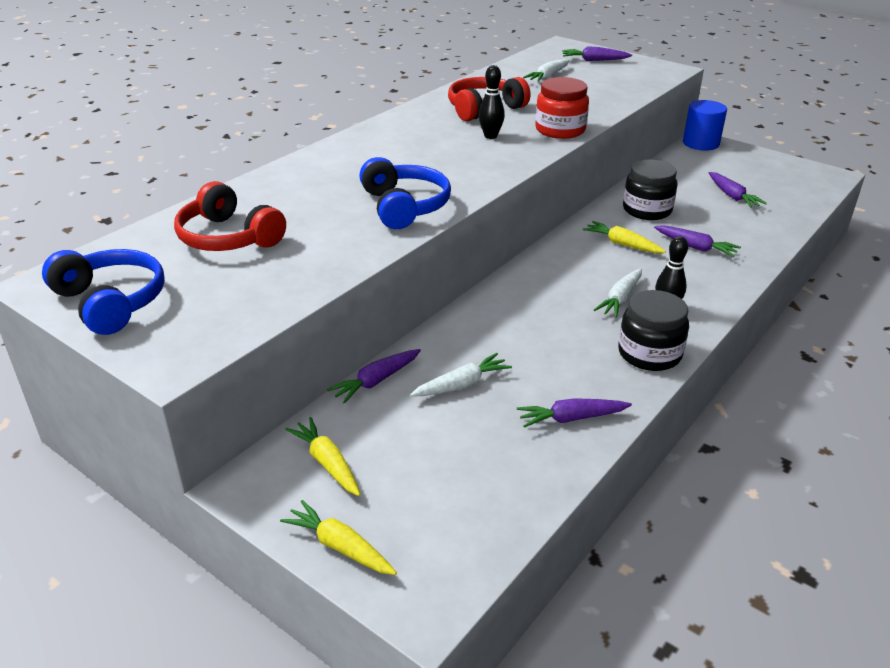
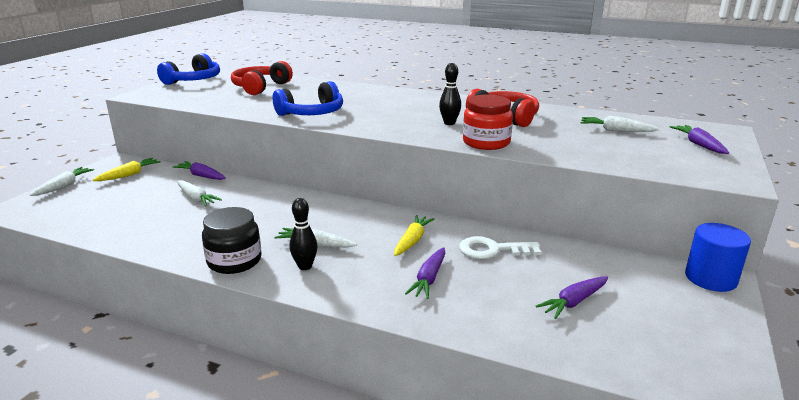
camera: 75 degrees right, 10 degrees down
yellow carrot [280,500,397,575] -> white carrot [30,167,94,196]
purple carrot [517,398,632,428] -> none
black jar [623,159,678,220] -> white key [459,236,541,259]

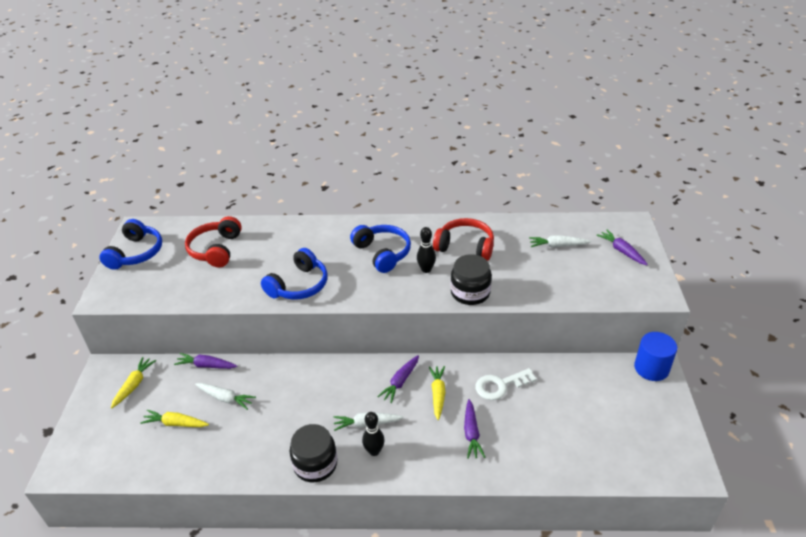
camera: 20 degrees left, 15 degrees up
white carrot [30,167,94,196] -> none
red jar [463,95,513,150] -> black jar [451,254,492,305]
purple carrot [536,276,608,319] -> purple carrot moved to [377,355,419,403]
none -> yellow carrot [140,410,209,427]
none -> blue headphones [350,225,411,273]

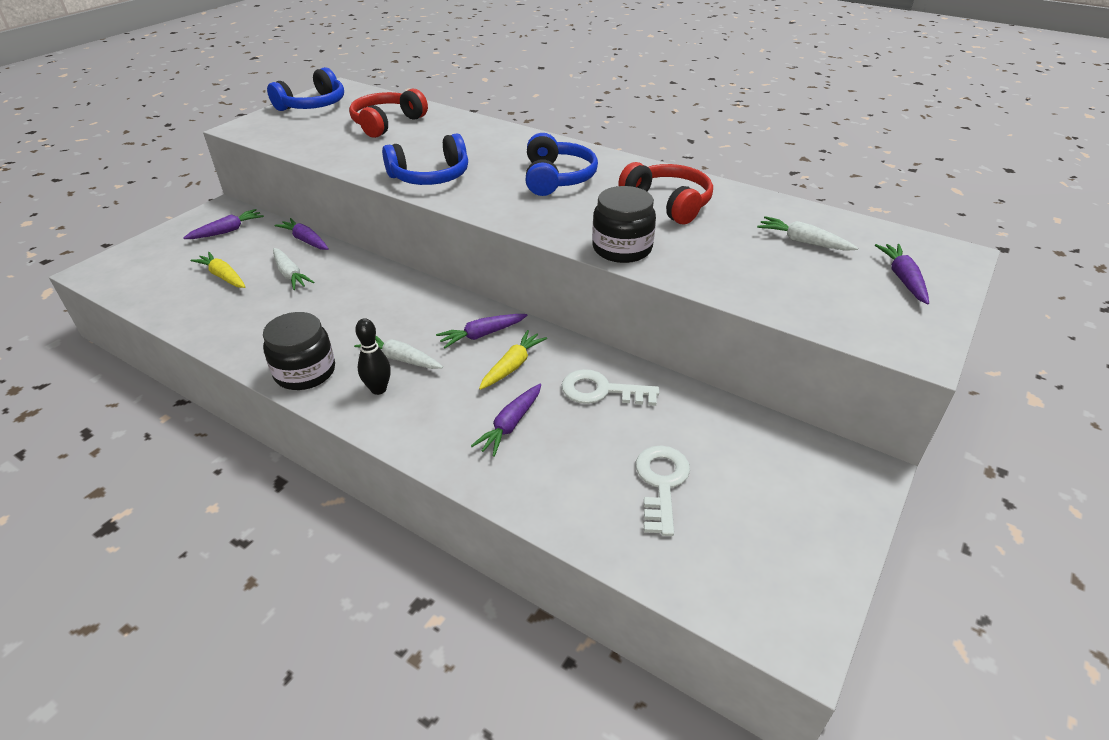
camera: 30 degrees right, 0 degrees up
yellow carrot [111,357,156,408] -> purple carrot [183,209,264,239]
black bowling pin [417,227,436,273] -> none
blue cylinder [634,332,677,381] -> none
none -> white key [636,445,690,536]

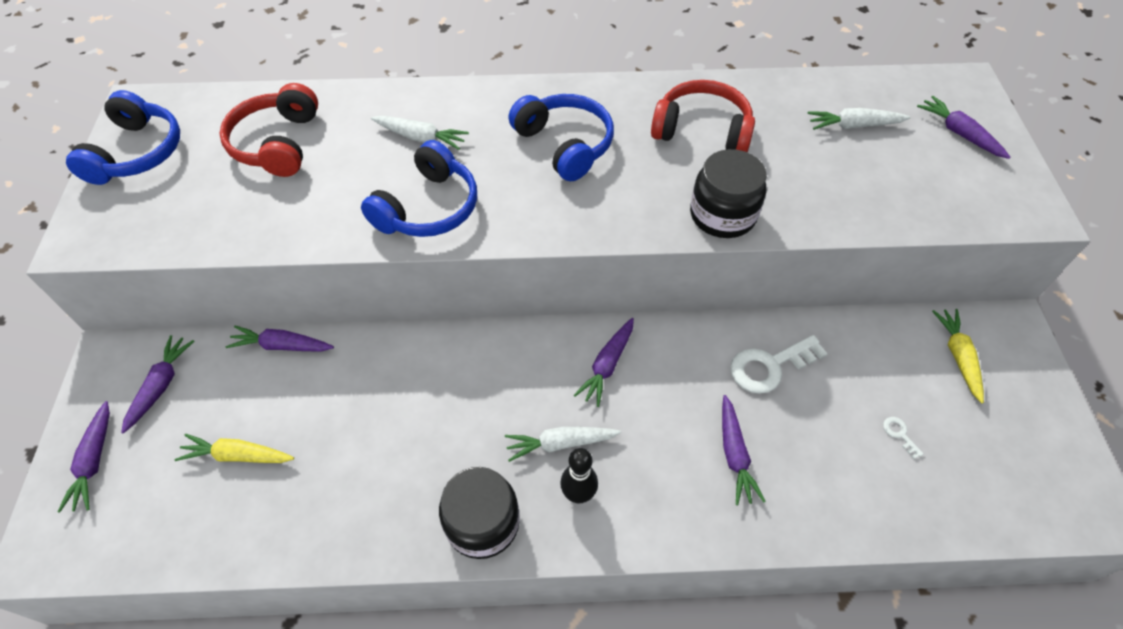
camera: 35 degrees left, 15 degrees up
white carrot [273,248,314,290] -> white carrot moved to [371,116,469,150]
yellow carrot [479,330,547,390] -> yellow carrot moved to [932,309,984,403]
white key [636,445,690,536] -> white key [883,417,924,459], size x0.44
none -> purple carrot [58,401,110,513]

